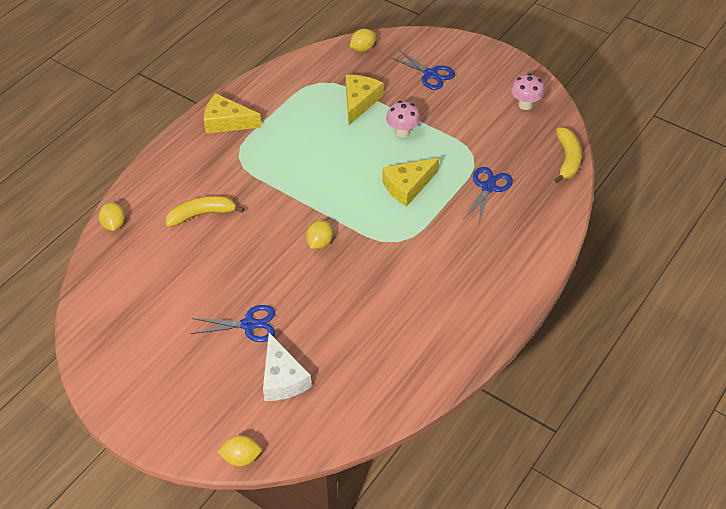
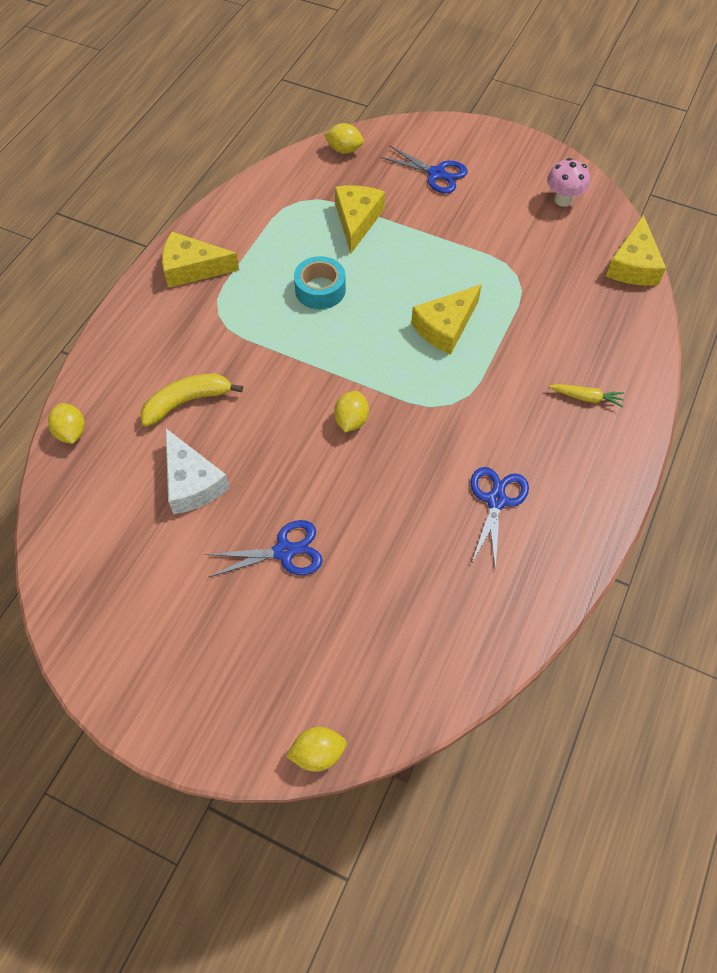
camera: 10 degrees left, 10 degrees up
white cheese [263,333,312,401] -> white cheese moved to [165,428,229,514]
yellow lemon [350,29,376,52] -> yellow lemon turned 60 degrees clockwise [324,123,364,154]
pink mushroom [386,101,420,138] -> none
blue scissors [463,167,513,223] -> blue scissors moved to [471,467,529,570]
yellow banana [555,127,582,183] -> yellow cheese [606,215,666,286]
none -> turquoise tape [294,256,346,309]
none -> yellow carrot [549,384,624,407]

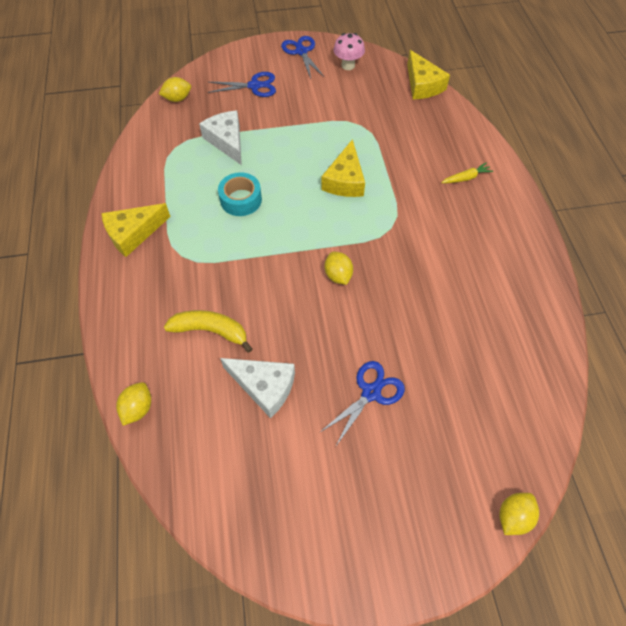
camera: 35 degrees left, 0 degrees up
yellow lemon [48,403,85,444] -> yellow lemon turned 75 degrees clockwise [116,382,151,426]
yellow banana [141,373,243,427] -> yellow banana turned 75 degrees clockwise [164,310,253,353]
yellow cheese [335,185,385,253] -> white cheese [199,110,242,165]
blue scissors [471,467,529,570] -> blue scissors moved to [281,36,324,79]

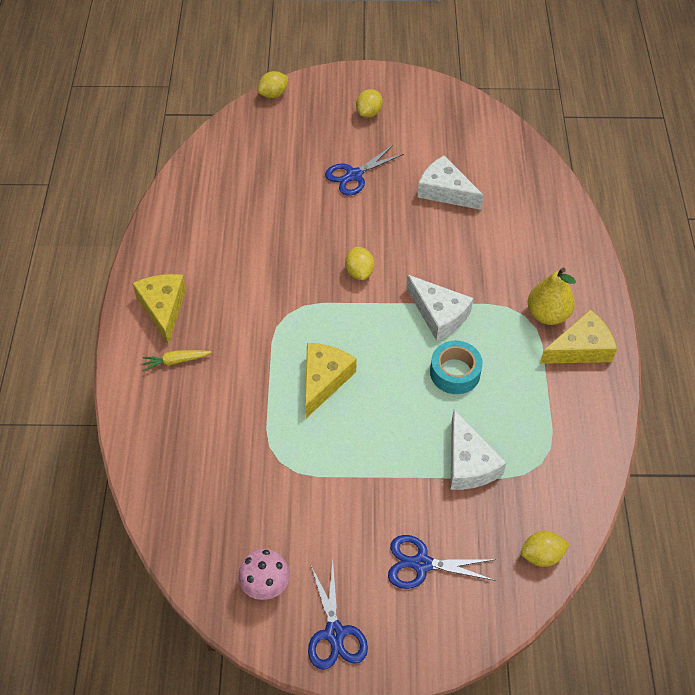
camera: 170 degrees left, 5 degrees down
yellow lemon [116,382,151,426] -> yellow lemon moved to [356,89,383,118]
yellow banana [164,310,253,353] -> none
yellow cheese [407,50,450,99] -> yellow cheese moved to [132,274,186,345]
none -> white cheese [406,275,473,341]
none -> yellow pear [527,268,576,325]

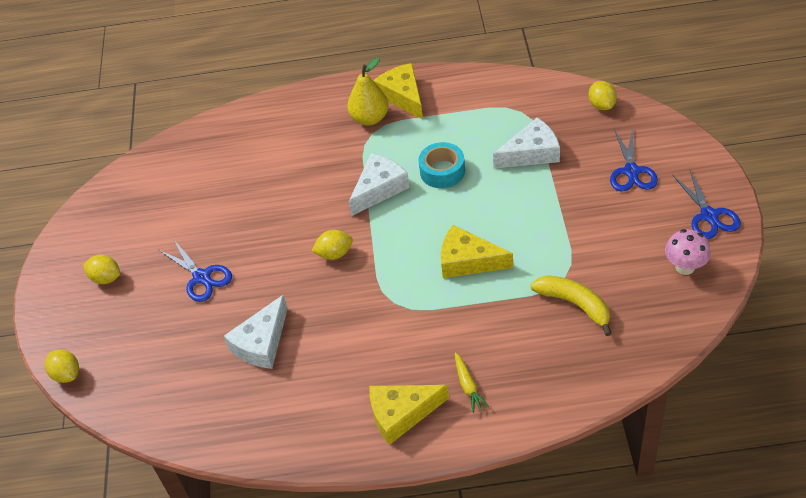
camera: 90 degrees left, 5 degrees down
blue scissors [308,562,368,670] -> blue scissors turned 90 degrees clockwise [673,170,741,239]
white cheese [418,155,484,210] -> white cheese moved to [224,294,288,369]
none -> yellow banana [530,275,612,336]

